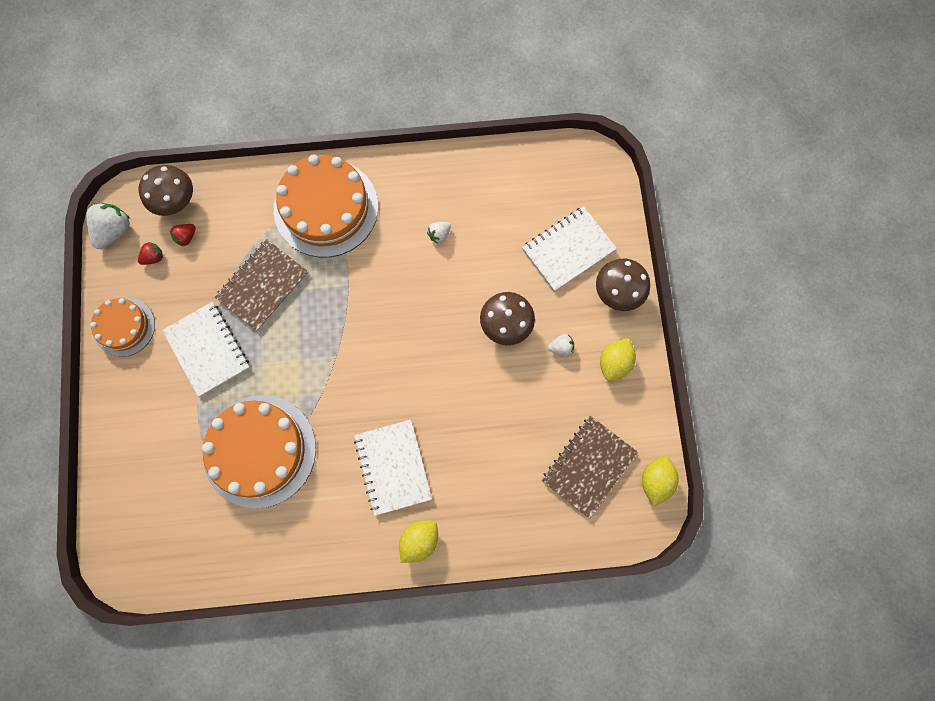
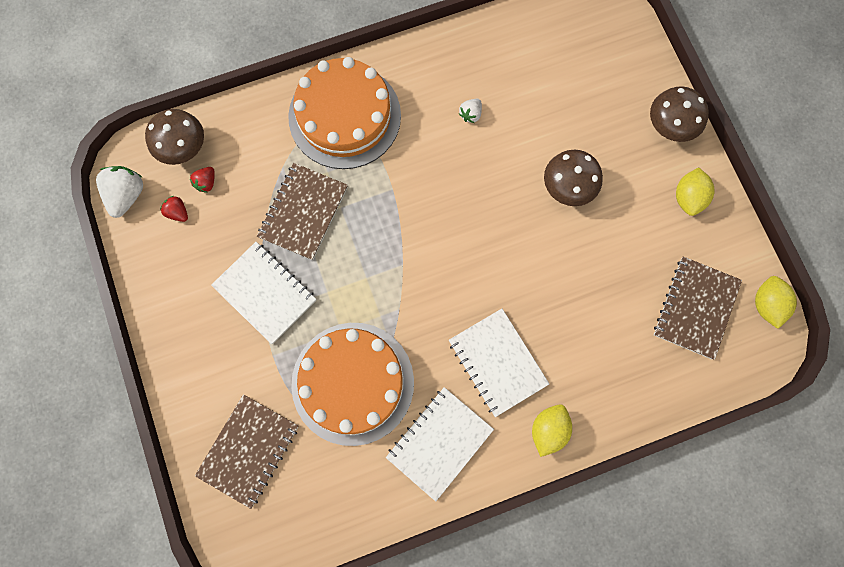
camera: 15 degrees left, 0 degrees up
orange cake [90,298,155,357] -> none
red strawberry [138,242,163,265] -> red strawberry turned 90 degrees counterclockwise [160,196,188,222]
white notebook [522,206,617,292] -> white notebook moved to [386,387,494,502]
white strawberry [548,334,574,356] -> none
none -> brown notebook [195,394,299,509]

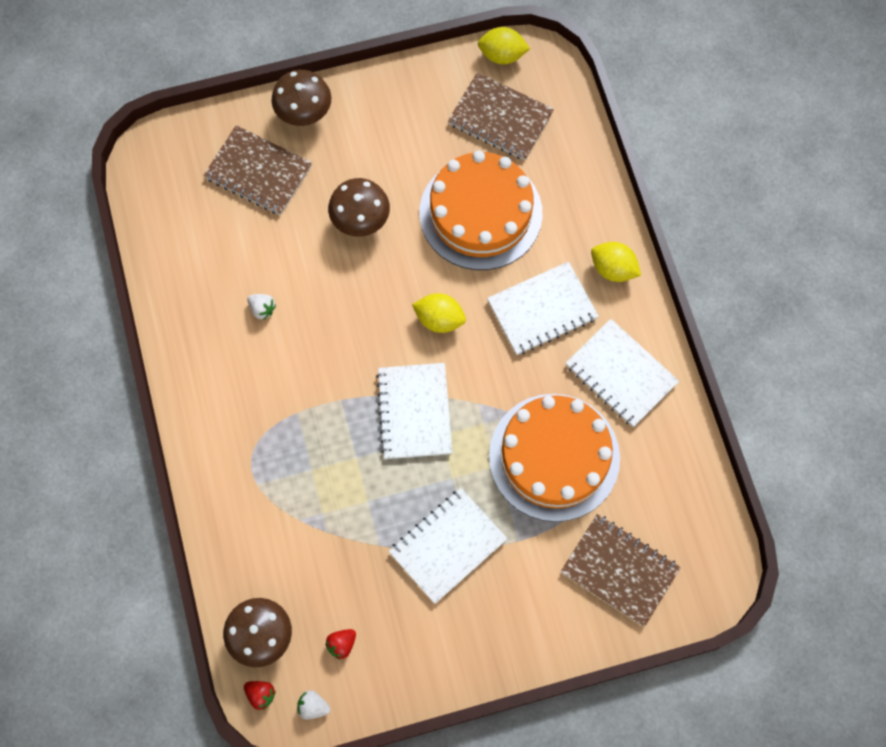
camera: 85 degrees left, 5 degrees down
white strawberry [96,166,143,218] -> white strawberry [297,690,330,719], size x0.55
red strawberry [190,167,215,192] -> red strawberry moved to [244,681,276,710]
brown notebook [257,163,348,260] -> brown notebook moved to [203,125,312,215]
orange cake [288,57,401,169] -> orange cake moved to [420,151,543,270]
yellow lemon [676,167,715,216] -> yellow lemon moved to [412,293,466,333]
none -> white notebook [376,363,453,459]

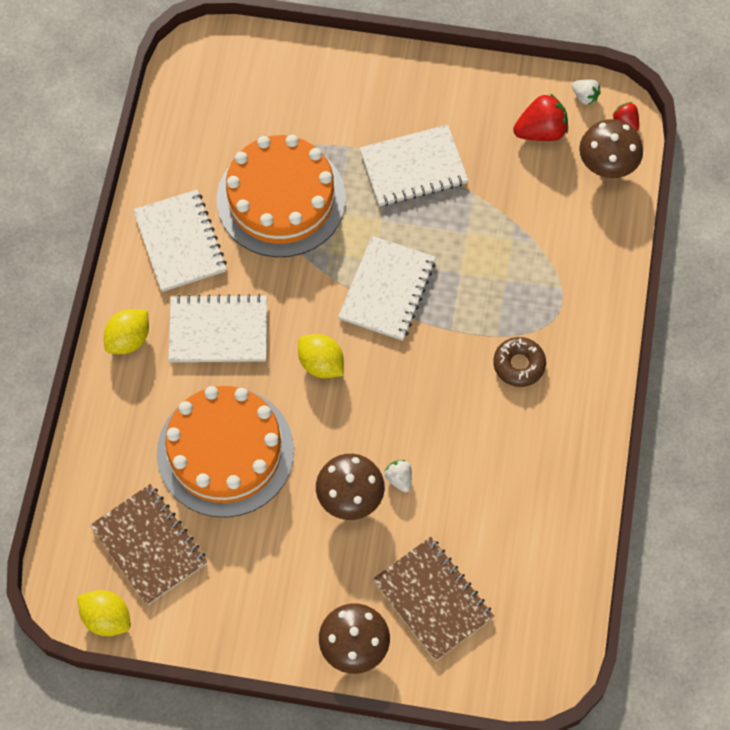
camera: 155 degrees left, 5 degrees down
white strawberry [247,294,276,320] -> white strawberry moved to [384,460,412,492]
red strawberry [325,629,356,660] -> red strawberry [513,93,568,141], size x1.81
brown notebook [560,514,681,627] -> none
yellow lemon [591,242,641,282] -> yellow lemon turned 75 degrees clockwise [104,309,149,354]
none -> brown donut [493,337,546,387]

